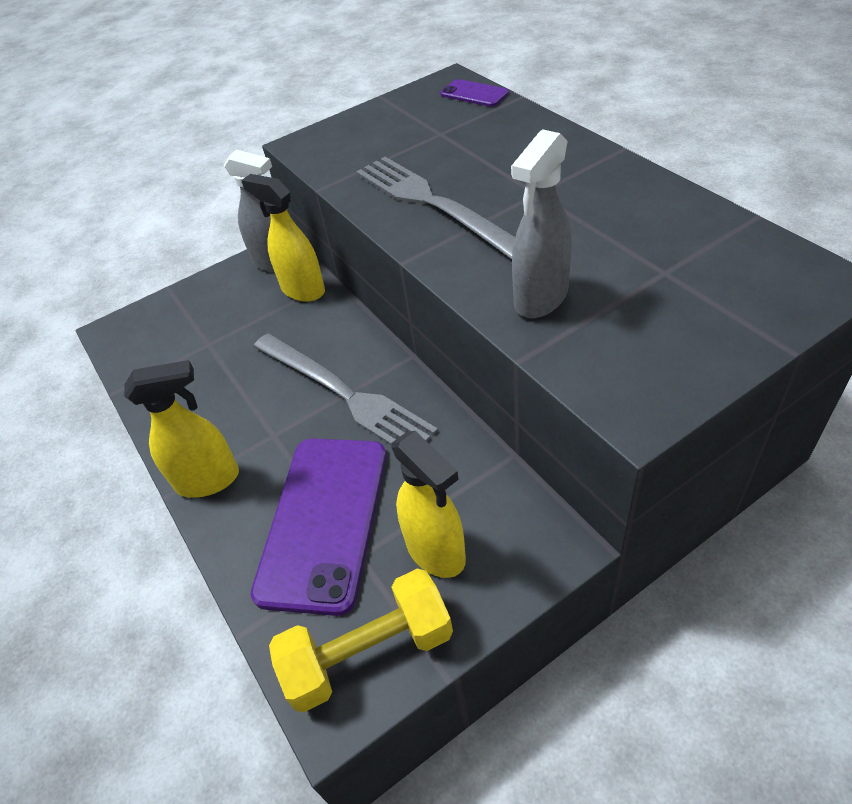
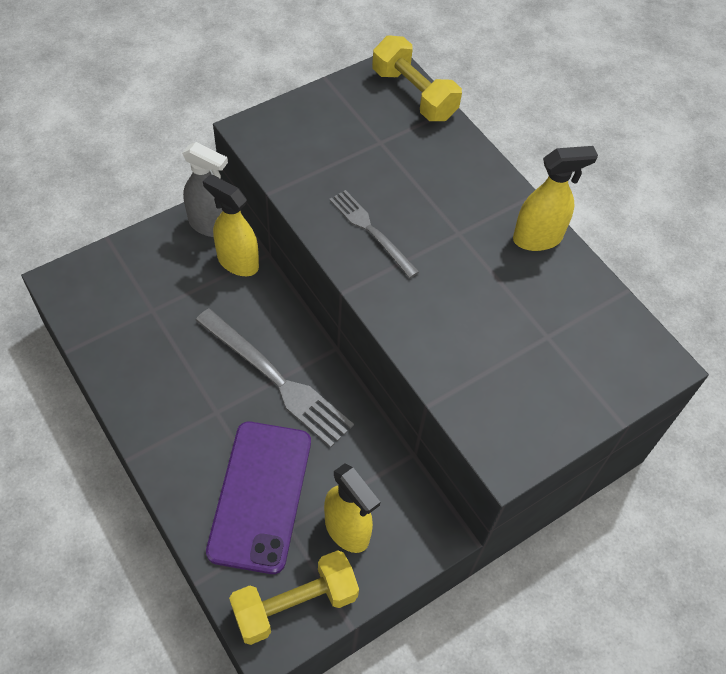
camera: 10 degrees left, 10 degrees up
yellow spray bottle [124,360,239,498] -> yellow spray bottle moved to [513,146,598,251]
grey fork [356,157,515,259] -> grey fork [329,190,419,278], size x0.61
purple phone [440,79,509,107] -> yellow dumbbell [372,35,462,121]
grey spray bottle [511,129,572,318] -> none

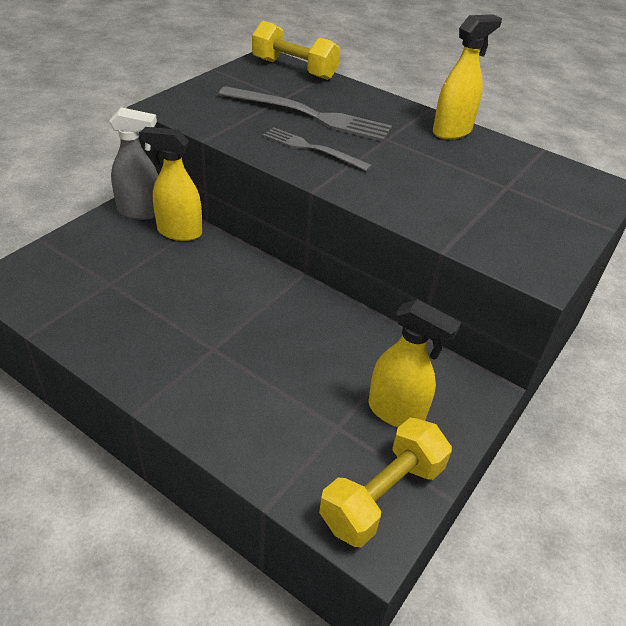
camera: 20 degrees left, 15 degrees down
grey fork [195,309,354,448] -> grey fork moved to [218,86,392,142]
purple phone [206,422,311,574] -> none

